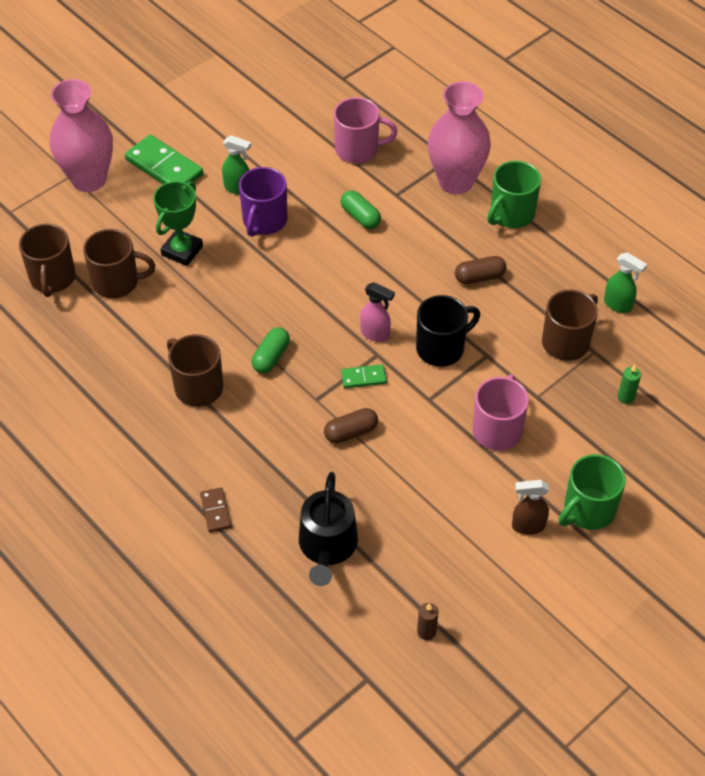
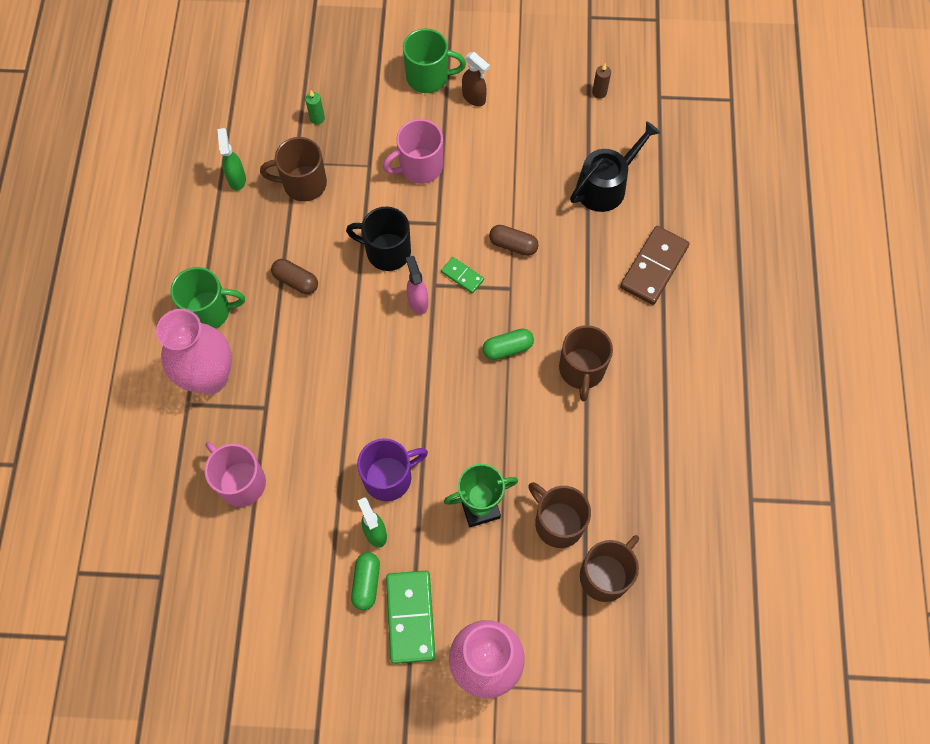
camera: 135 degrees left, 15 degrees up
brown domino [200,488,231,532] -> brown domino [620,226,690,305], size x1.94
green capsule [340,190,381,229] -> green capsule moved to [351,552,380,610]

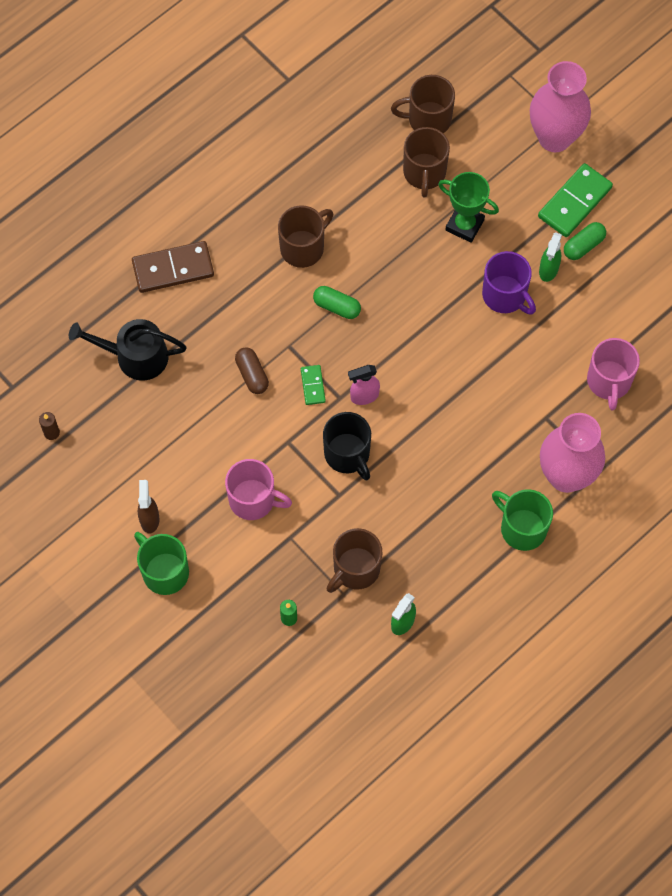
camera: 135 degrees left, 0 degrees up
brown mug [260,137,327,202] -> brown mug turned 90 degrees clockwise [326,528,382,593]
brown capsule [271,259,318,294] -> none
purple mug [357,438,428,501] -> purple mug turned 150 degrees counterclockwise [482,251,536,315]
pink spray bottle [406,256,428,315] -> pink spray bottle turned 45 degrees clockwise [348,365,380,405]

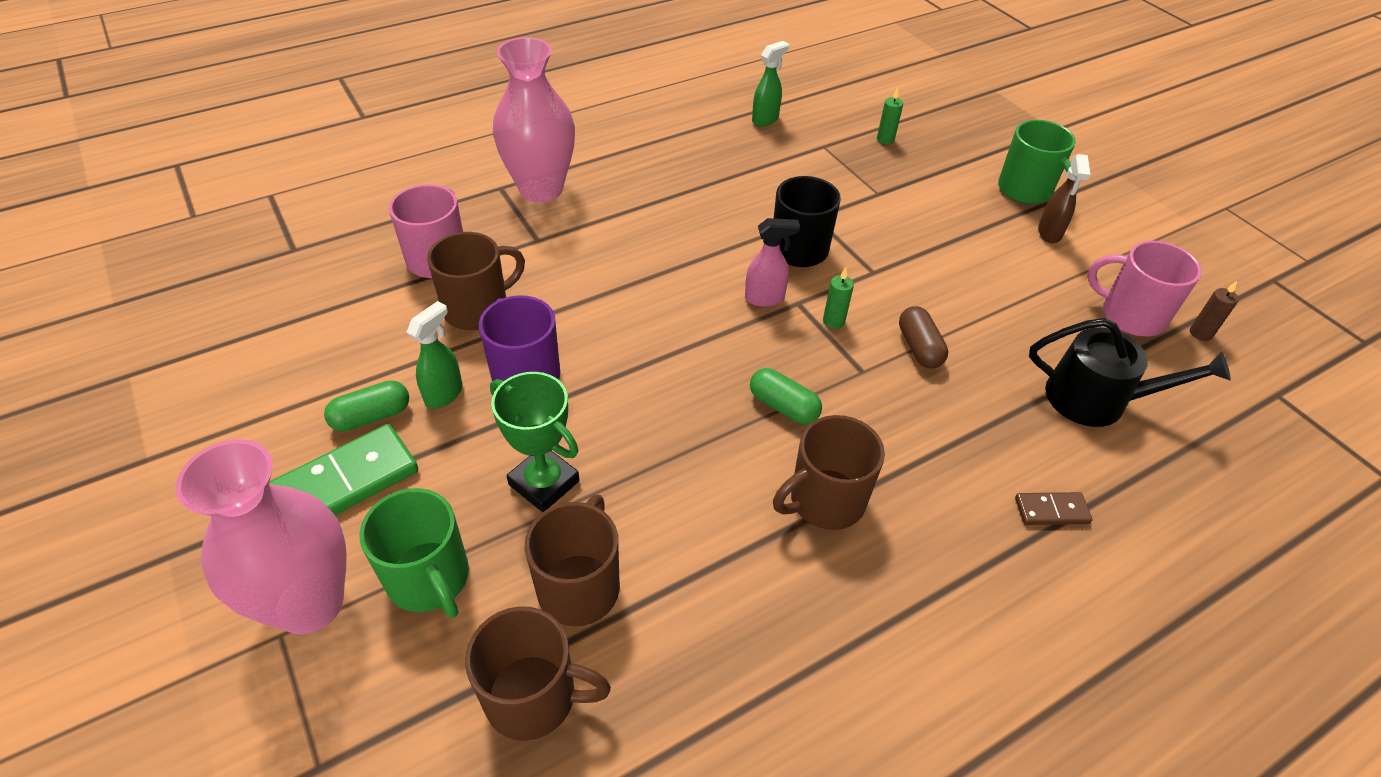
camera: 170 degrees left, 20 degrees down
brown domino [132,241,214,293] -> brown domino [1015,492,1092,525], size x0.52
pink mug [225,459,292,520] -> pink mug moved to [1087,241,1202,336]
green domino [301,365,326,405] -> green candle [823,268,854,329]
brown mug [326,528,382,593] -> brown mug moved to [427,232,525,330]
green mug [492,489,553,551] -> green mug moved to [359,488,469,618]

